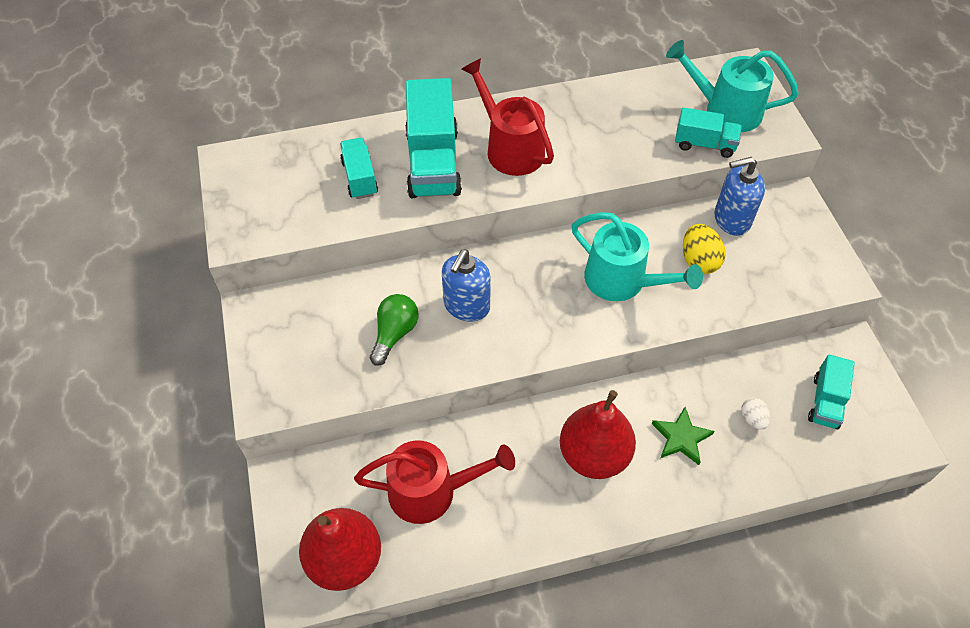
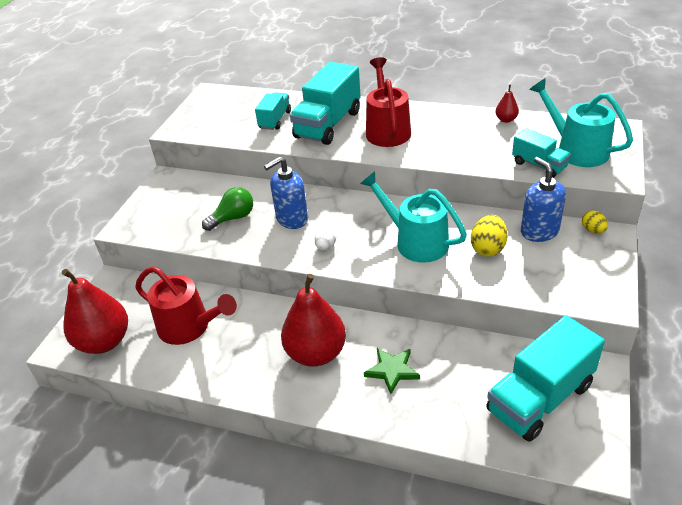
camera: 35 degrees right, 15 degrees down
turquoise watering can [572,212,703,301] -> turquoise watering can turned 150 degrees clockwise [360,171,467,263]
blue soap dispenser [714,157,765,236] -> blue soap dispenser turned 45 degrees clockwise [521,157,566,242]
white egg [741,397,770,430] -> white egg moved to [315,227,336,250]
turquoise truck [808,354,855,429] -> turquoise truck [486,315,605,442], size x1.81
none -> red pear [496,85,519,123]
none -> yellow egg [582,210,608,234]

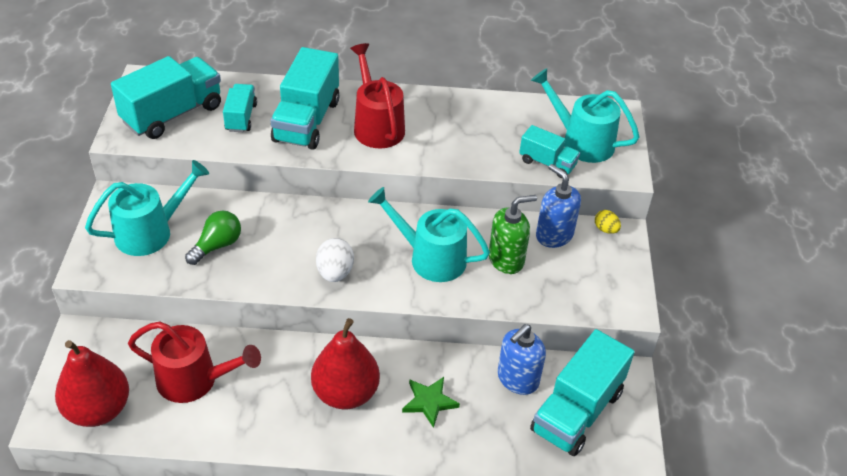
camera: 20 degrees left, 5 degrees up
blue soap dispenser [264,157,308,229] -> blue soap dispenser moved to [498,324,546,395]
white egg [315,227,336,250] -> white egg [316,238,354,282], size x1.63
yellow egg [471,215,508,257] -> green soap dispenser [489,195,537,274]
red pear [496,85,519,123] -> none
none -> turquoise watering can [85,160,209,256]
none -> turquoise truck [111,56,221,139]

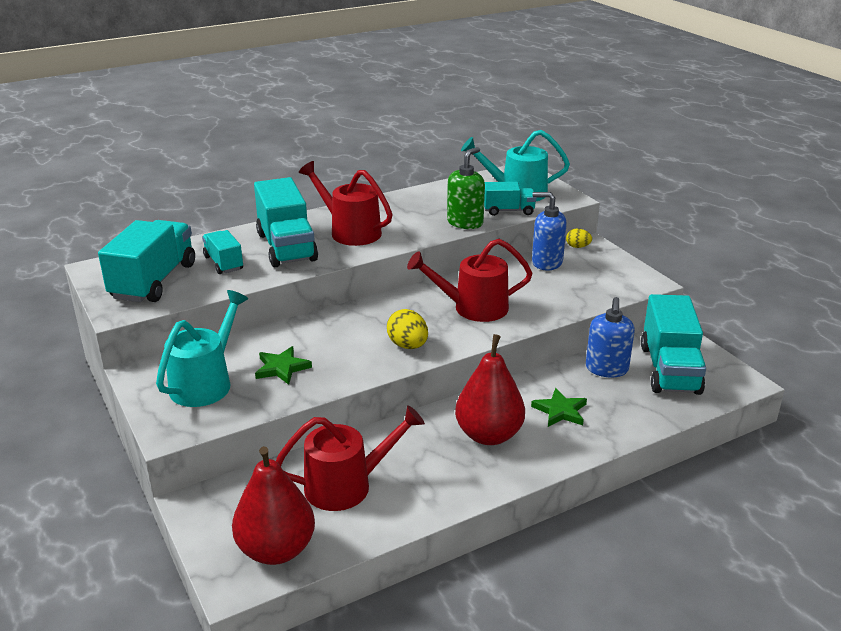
camera: 30 degrees left, 15 degrees down
green light bulb [185,210,241,265] -> green star [255,346,312,385]
white egg [316,238,354,282] -> yellow egg [387,309,428,349]
turquoise watering can [368,187,490,282] -> red watering can [407,239,533,322]
green soap dispenser [489,195,537,274] -> green soap dispenser moved to [447,147,485,229]

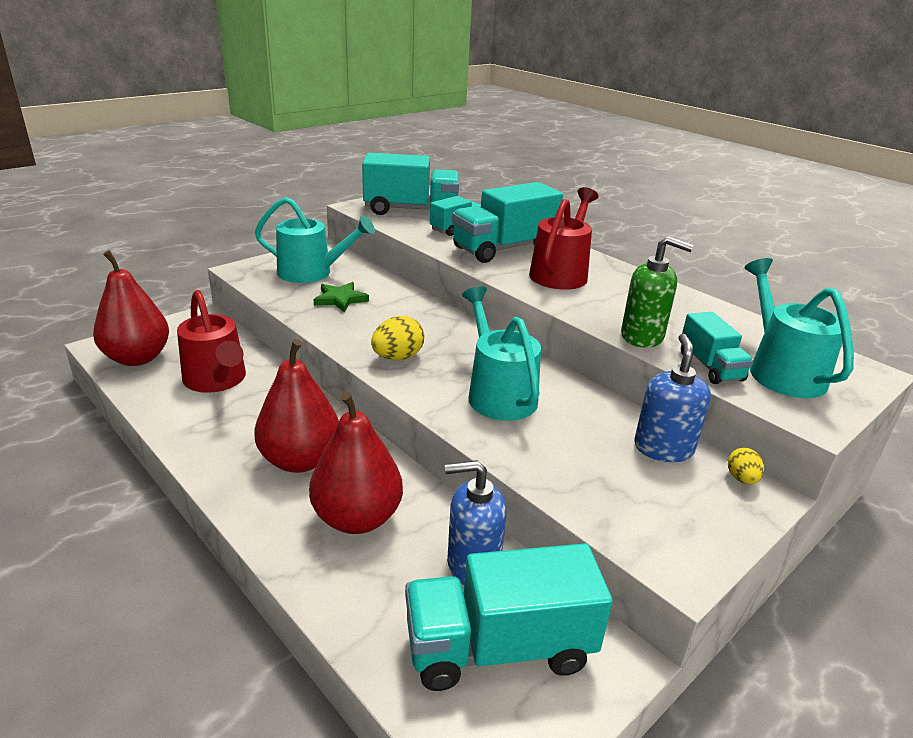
camera: 75 degrees right, 0 degrees up
red watering can [407,239,533,322] -> turquoise watering can [462,286,541,421]
green star [531,388,587,427] -> red pear [309,392,403,534]

